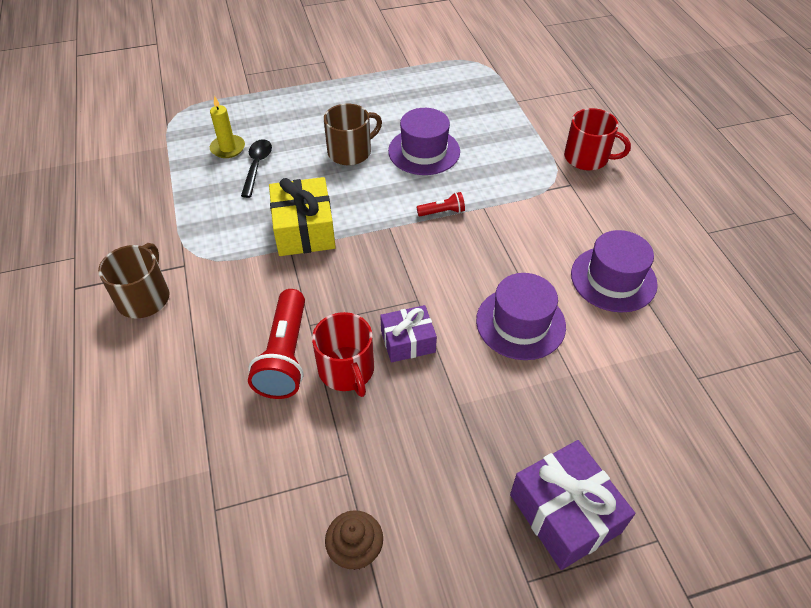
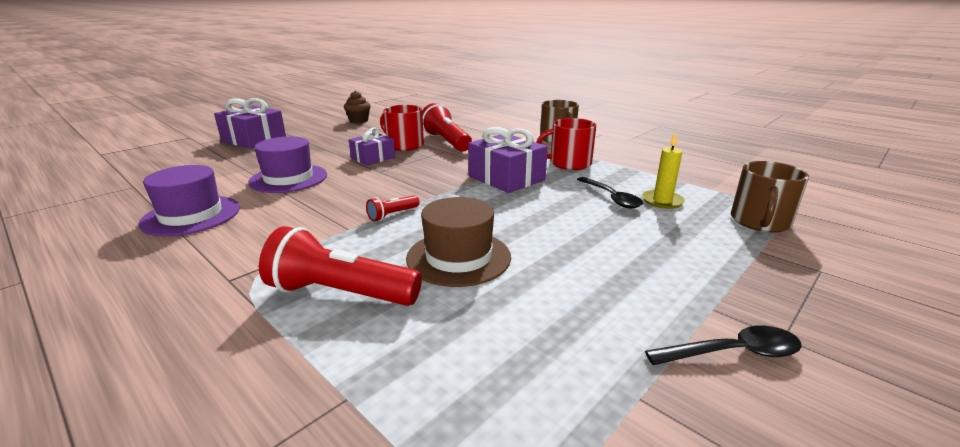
camera: 150 degrees right, 25 degrees down
yellow gift [269,177,336,256] -> purple gift [468,127,548,193]
brown mug [324,104,382,165] -> brown mug moved to [731,161,809,232]
purple hat [388,108,460,175] -> brown hat [406,197,511,287]
red mug [564,108,631,171] -> red mug moved to [536,118,596,170]
none -> red flashlight [259,226,422,306]
none -> black spoon [645,326,802,365]

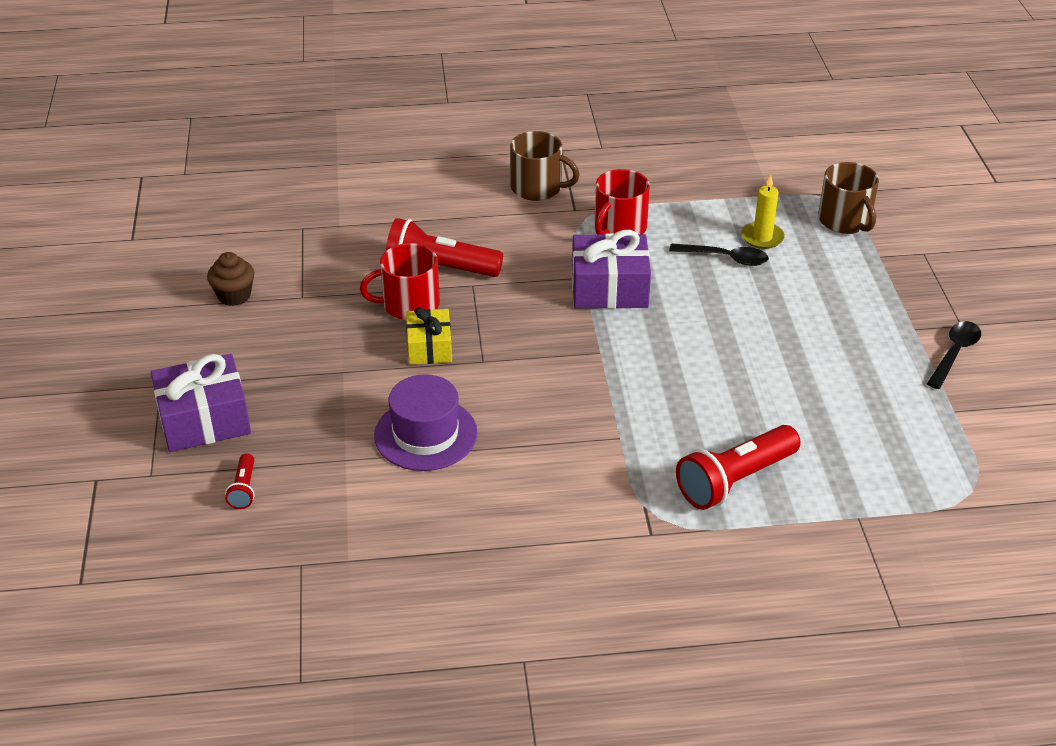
camera: 50 degrees left, 15 degrees up
purple hat [138,165,240,236] -> none
purple gift [349,127,395,166] -> yellow gift [406,307,452,365]
red flashlight [366,195,420,221] -> red flashlight moved to [225,453,255,509]
brown hat [406,197,511,287] -> none

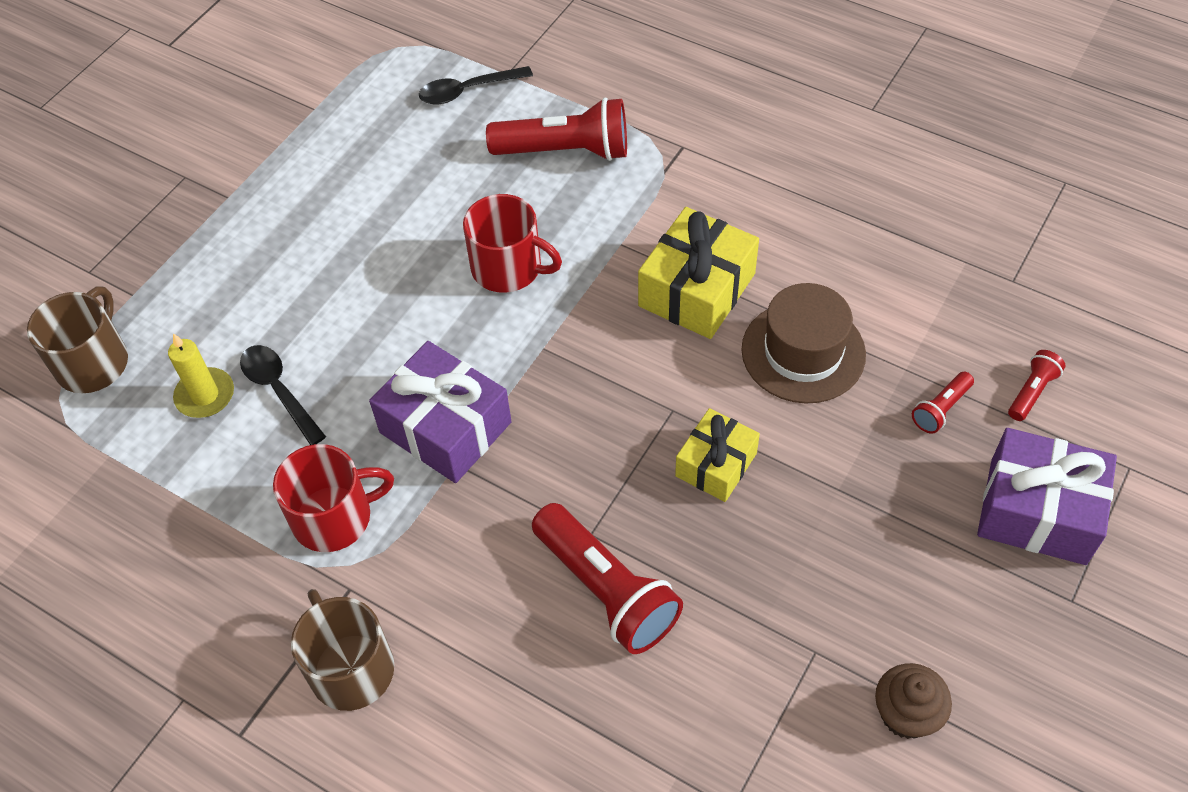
camera: 140 degrees left, 15 degrees up
red mug [360,243,440,320] -> red mug moved to [463,194,562,293]
purple hat [374,374,477,471] -> brown hat [741,283,866,404]
black spoon [927,321,981,389] -> black spoon moved to [419,66,533,105]
none -> yellow gift [638,207,759,339]
none -> red flashlight [912,372,974,434]

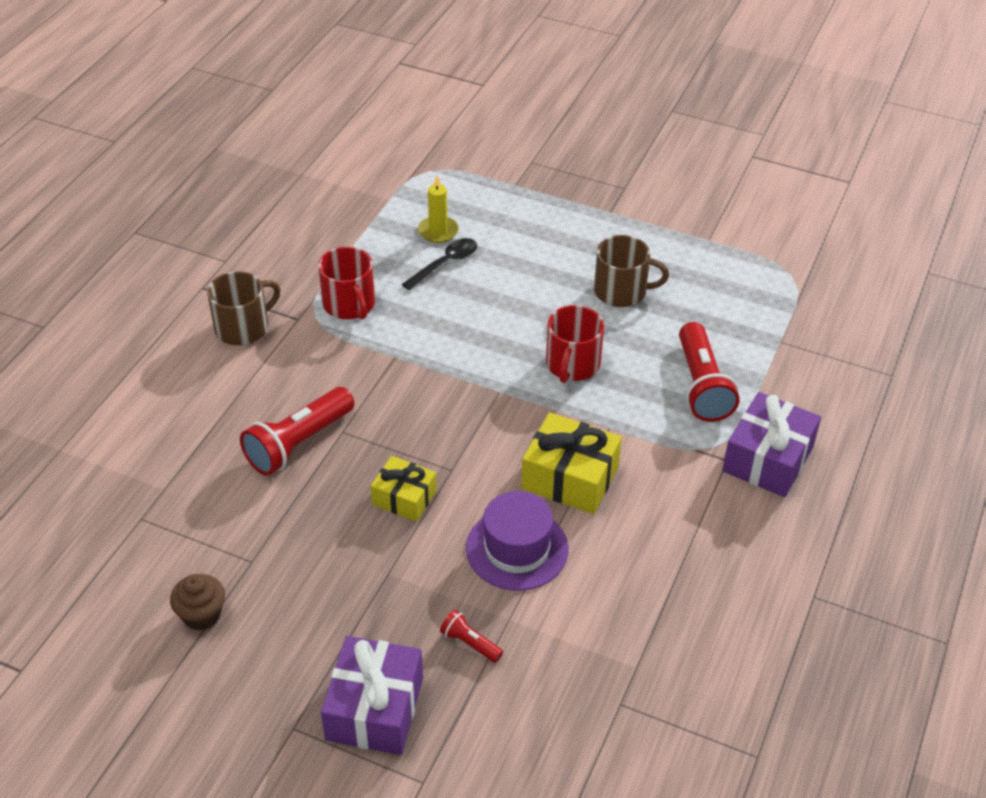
camera: 80 degrees right, 10 degrees down
brown mug [27,287,128,393] -> brown mug moved to [594,235,669,307]
purple gift [369,341,512,483] -> purple gift moved to [722,392,821,497]
black spoon [419,66,533,105] -> none
brown hat [741,283,866,404] -> purple hat [466,491,568,591]
red flashlight [1008,350,1066,421] -> none

